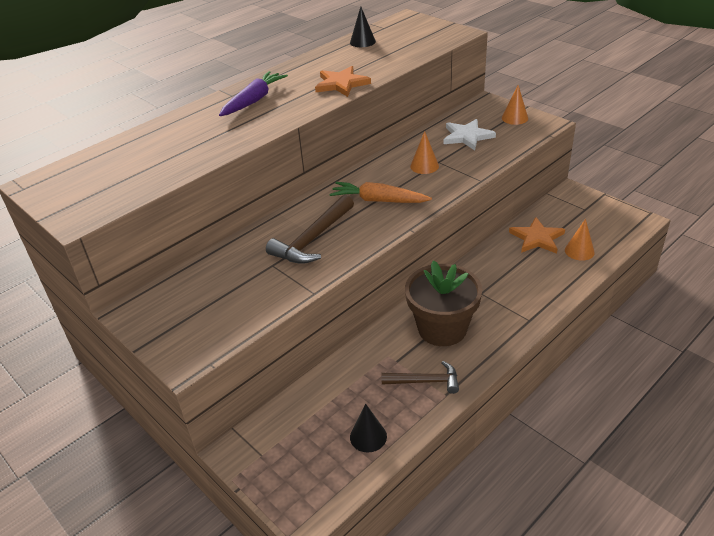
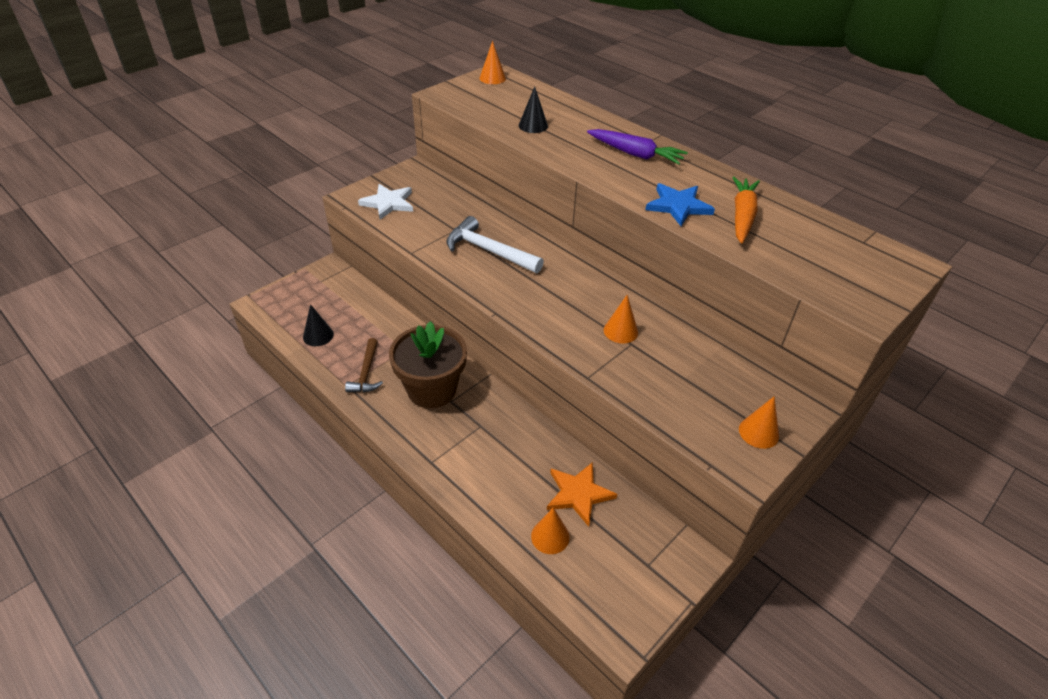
camera: 85 degrees right, 5 degrees up
brown hammer [266,195,354,264] -> white hammer [446,216,544,273]
orange star [315,66,371,97] -> blue star [645,183,715,226]
orange carrot [329,182,432,203] -> orange carrot moved to [732,177,760,244]
black cone [350,6,376,47] -> black cone moved to [519,86,548,133]
white star [443,119,496,150] -> white star moved to [358,184,413,220]
none -> orange cone [479,41,506,84]

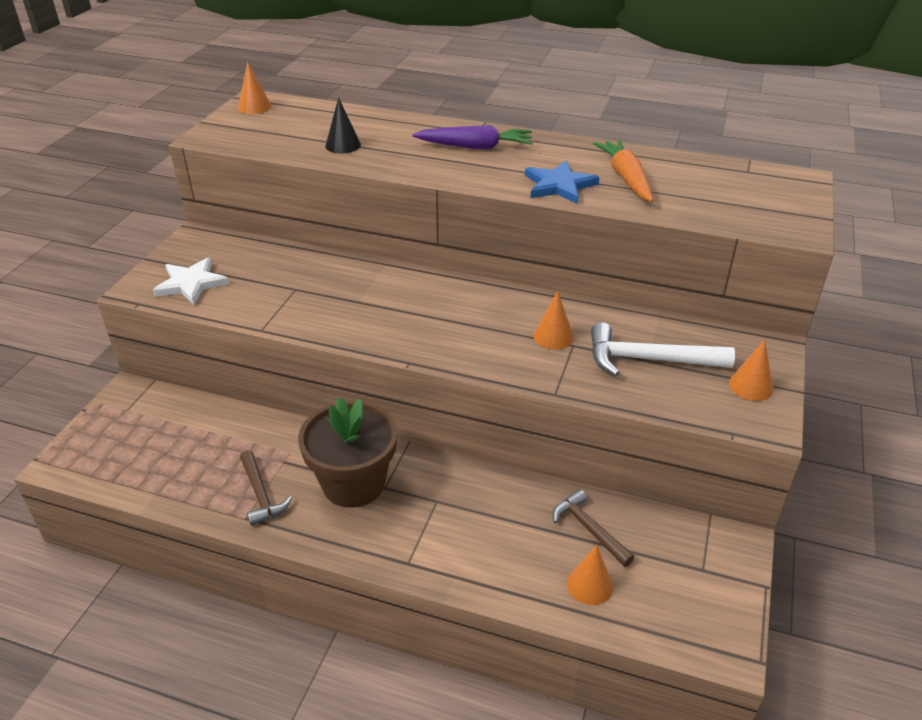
camera: 25 degrees left, 5 degrees down
black cone [303,304,334,346] -> none
white hammer [446,216,544,273] -> white hammer moved to [591,322,735,376]
orange star [547,462,617,527] -> brown hammer [553,489,635,567]

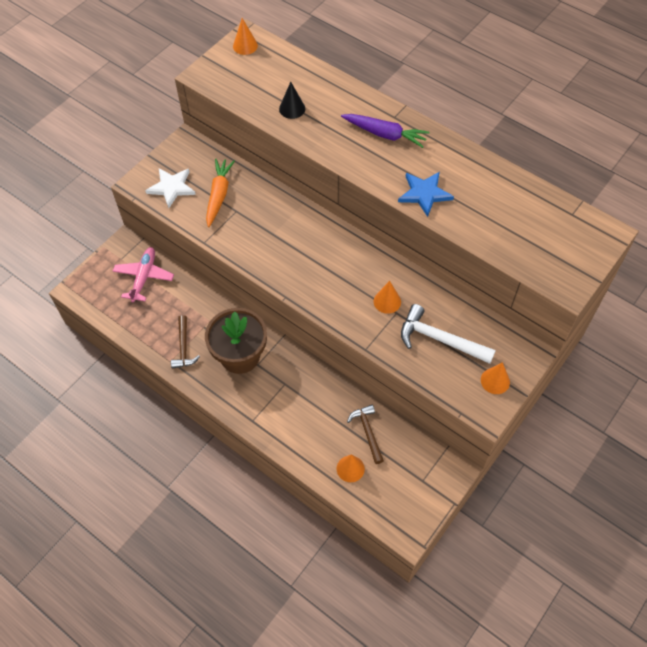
camera: 20 degrees right, 20 degrees up
orange carrot [593,140,653,202] -> orange carrot moved to [206,159,235,227]
none -> pink plane [113,247,174,303]

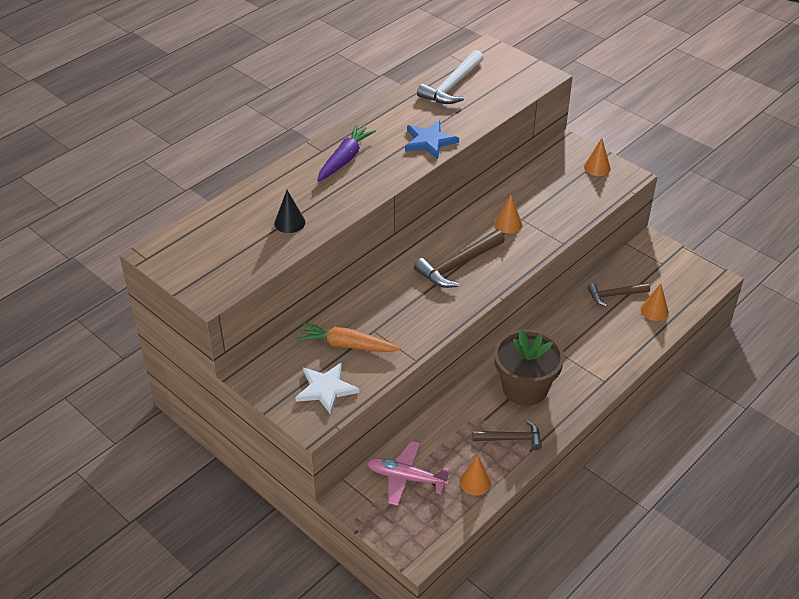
camera: 85 degrees left, 15 degrees down
orange cone [233,18,258,55] -> orange cone moved to [460,455,492,495]
white hammer [401,304,496,364] -> white hammer moved to [417,50,484,104]
none -> brown hammer [414,230,505,288]

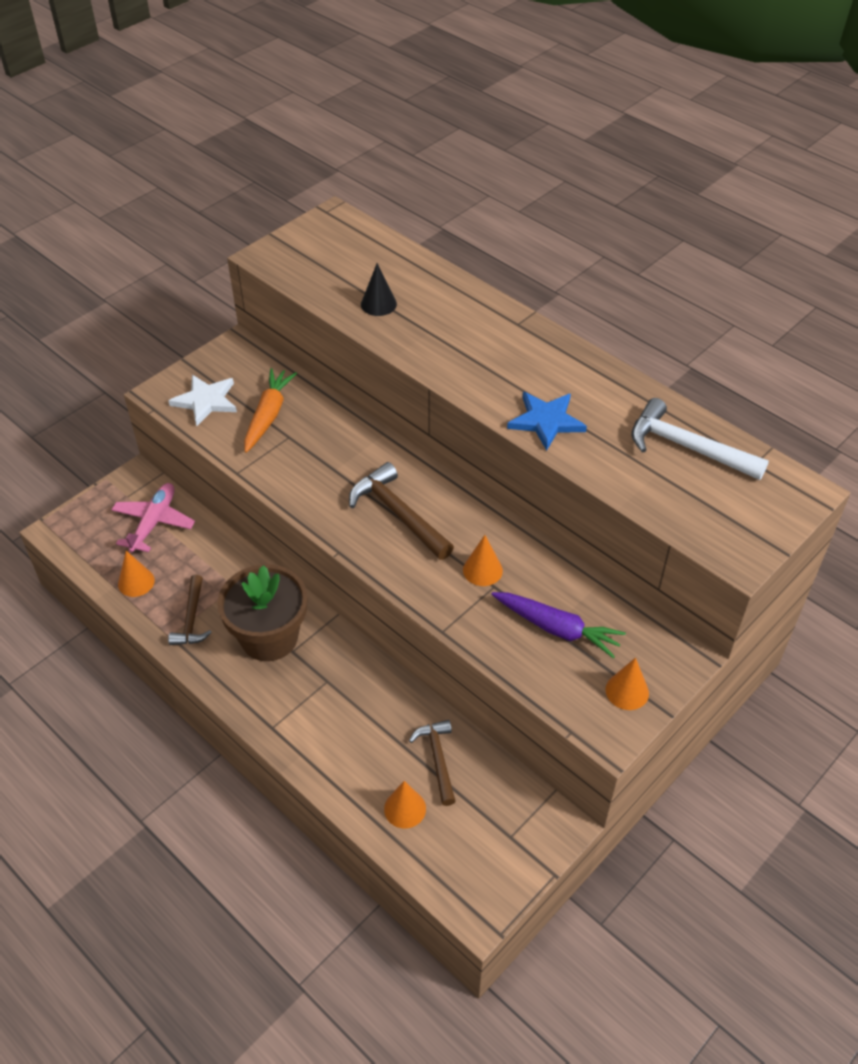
camera: 90 degrees right, 5 degrees up
purple carrot [317,124,376,182] -> purple carrot moved to [491,592,626,658]

